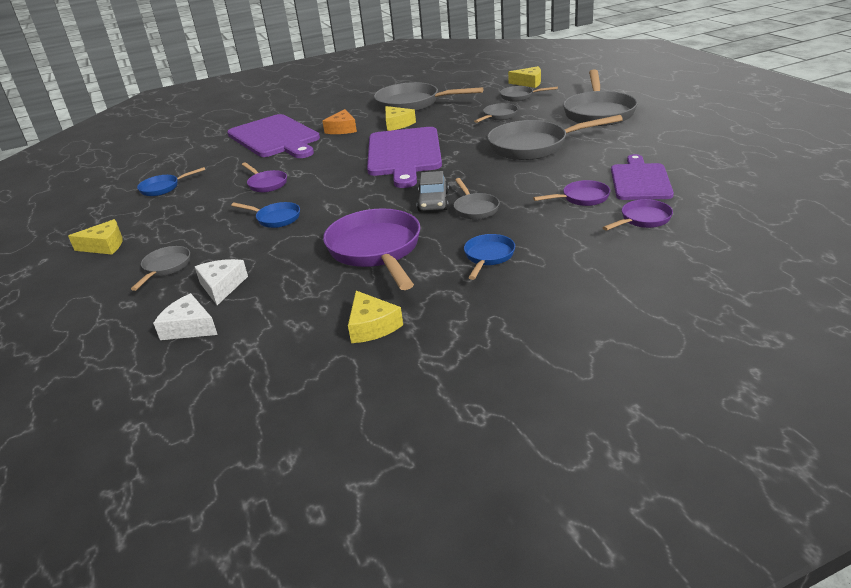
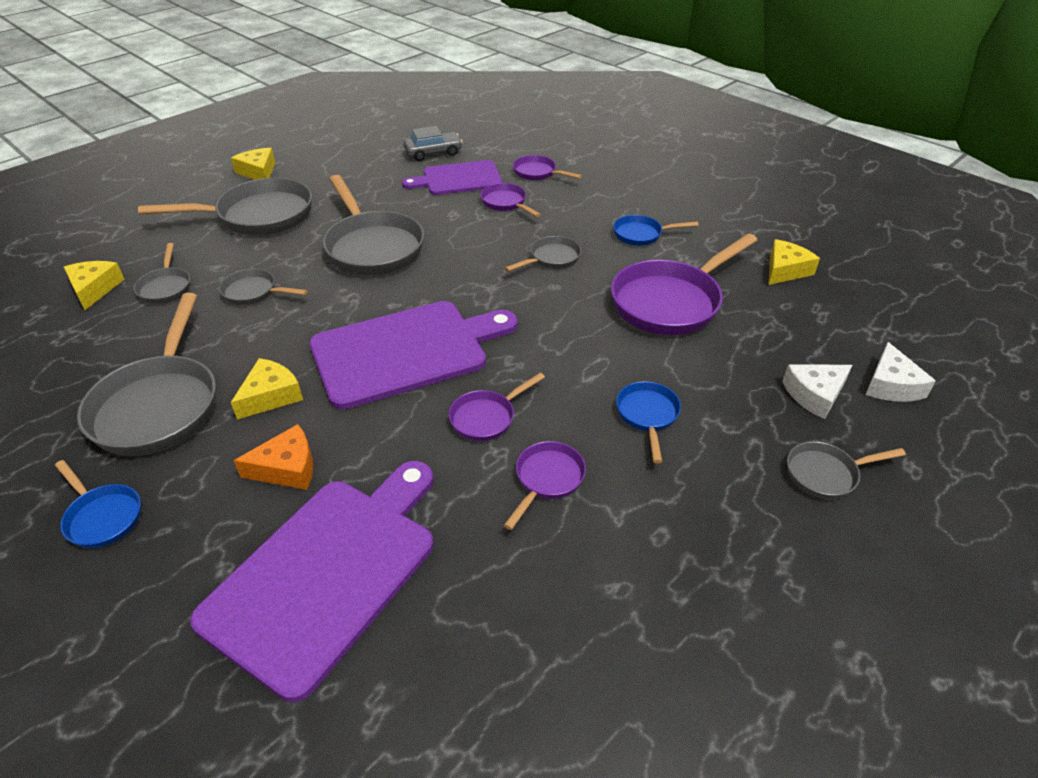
camera: 115 degrees left, 10 degrees up
yellow cheese [68,219,122,255] -> yellow cheese moved to [231,148,275,180]
blue pan [137,167,205,196] -> blue pan moved to [55,460,141,548]
grey car [417,171,449,211] -> grey car moved to [403,126,463,161]
none -> purple pan [449,373,545,441]

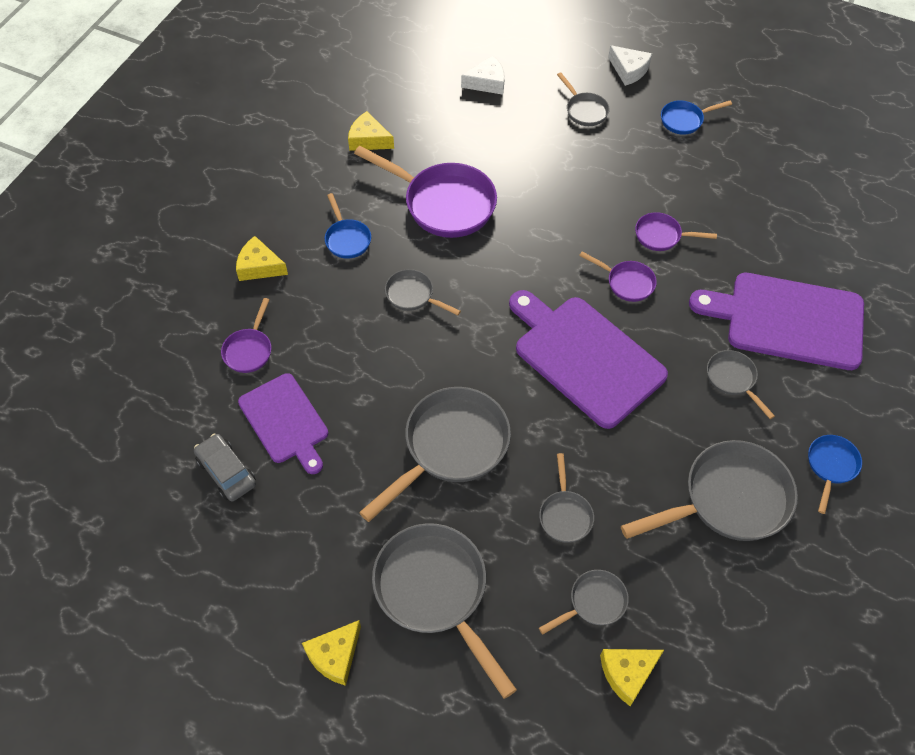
camera: 110 degrees left, 15 degrees up
yellow cheese [231,358,303,420] -> yellow cheese moved to [236,236,288,281]
orange cheese [233,424,313,490] -> grey pan [707,350,775,419]
purple pan [480,183,541,217] -> none
blue pan [616,381,681,463] -> blue pan moved to [661,100,732,135]
white cheese [782,364,852,419] -> white cheese moved to [608,45,652,86]

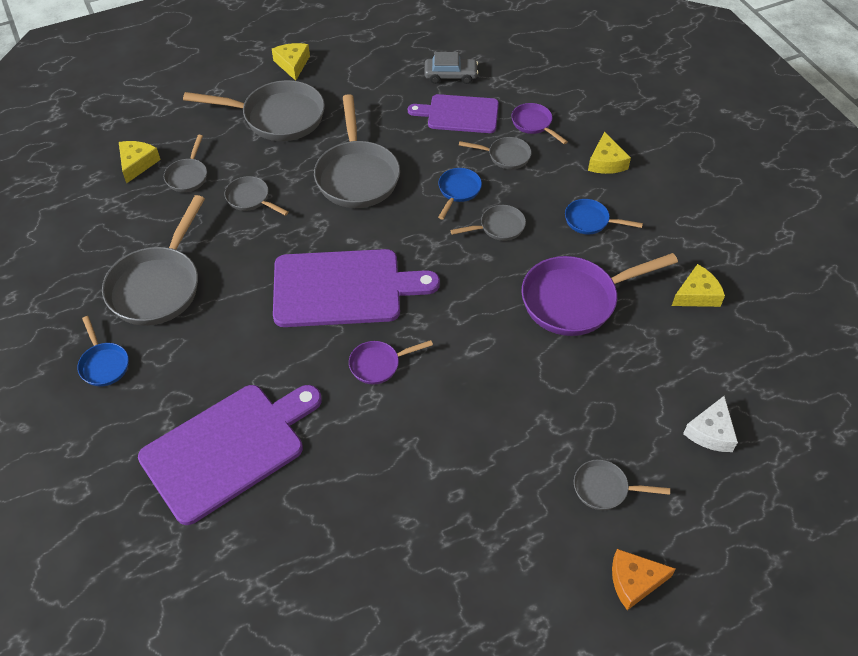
camera: 130 degrees right, 5 degrees down
yellow cheese [236,236,288,281] -> yellow cheese turned 120 degrees clockwise [588,132,631,174]
white cheese [608,45,652,86] -> orange cheese [612,549,676,610]
purple pan [635,212,717,251] -> none
blue pan [661,100,732,135] -> blue pan moved to [438,168,482,220]
grey pan [707,350,775,419] -> grey pan moved to [459,137,532,169]

